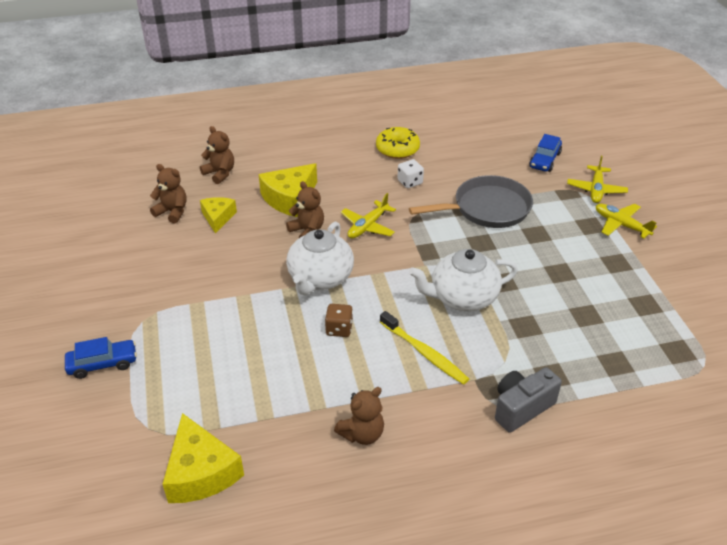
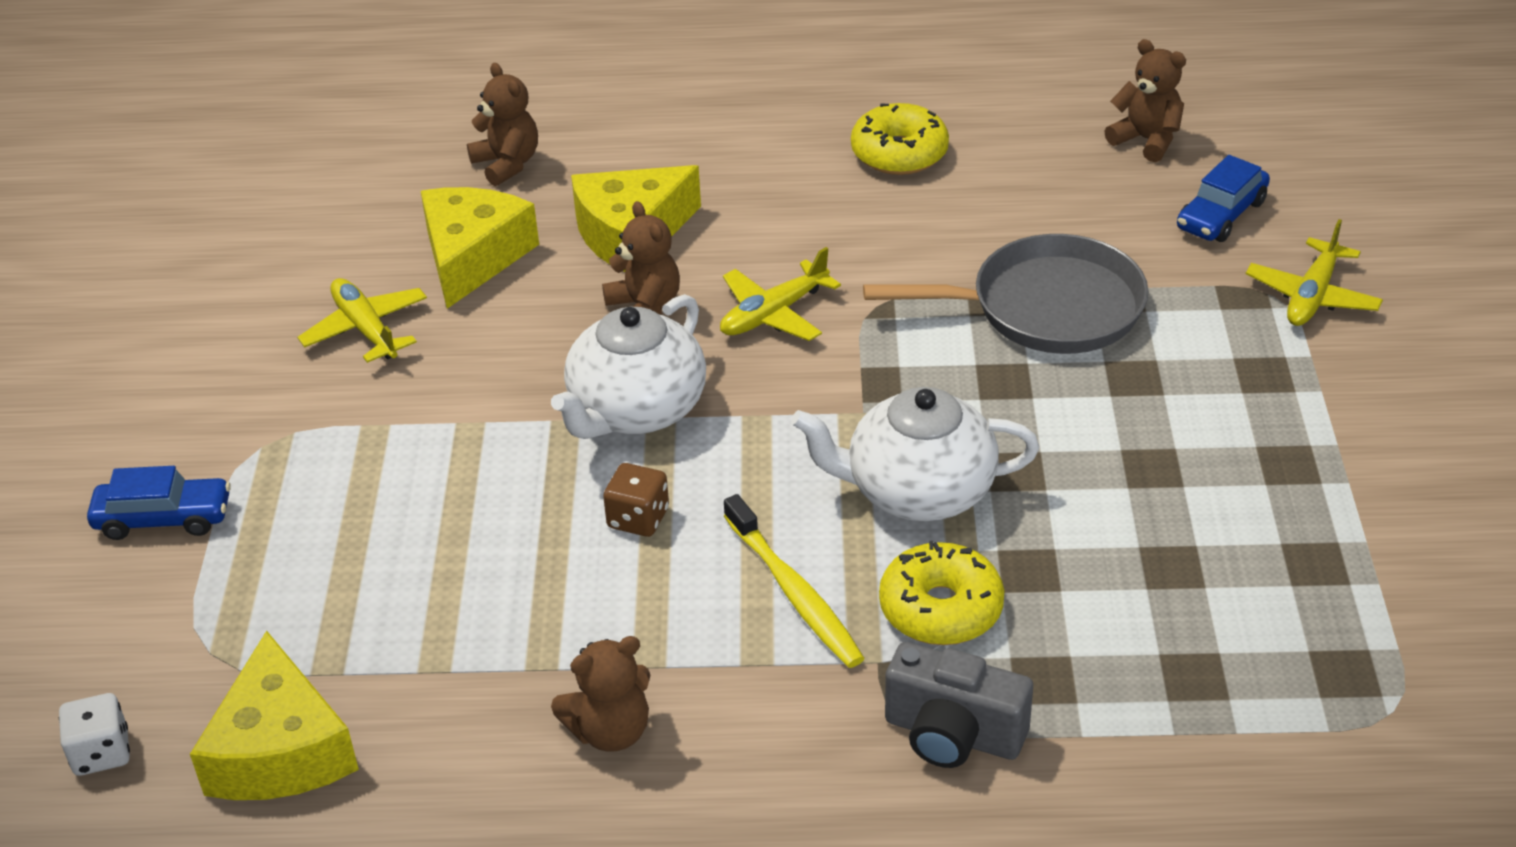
camera: 15 degrees right, 0 degrees up
brown teddy bear [150,164,187,223] -> brown teddy bear moved to [1104,39,1186,162]
yellow cheese [200,197,237,233] -> yellow cheese [421,187,539,309], size x1.60
white dice [398,159,424,188] -> white dice moved to [59,693,130,776]
grey camera [495,367,562,433] -> grey camera turned 135 degrees counterclockwise [885,642,1033,768]
yellow plane [596,204,657,239] -> yellow plane moved to [297,278,427,363]
none -> yellow donut [879,541,1004,645]

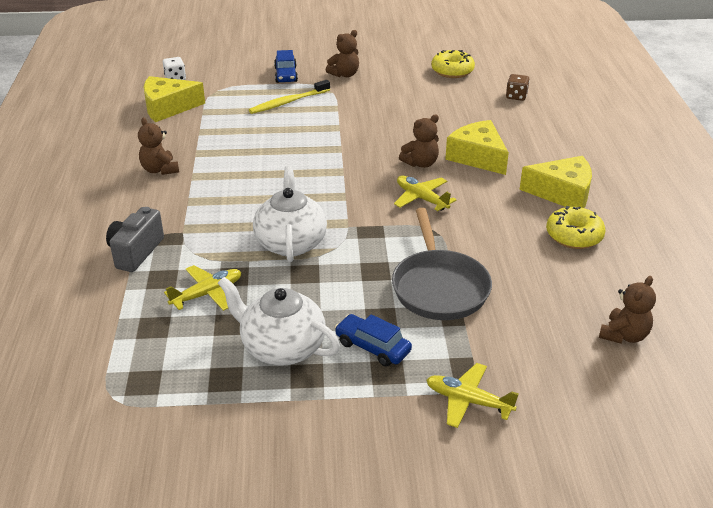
camera: 85 degrees right, 5 degrees down
yellow plane [297,278,427,363] -> yellow plane moved to [164,265,241,311]
yellow cheese [421,187,539,309] -> yellow cheese moved to [519,156,592,208]
brown teddy bear [467,63,538,186] -> brown teddy bear moved to [326,30,359,77]
white teapot [551,294,706,439] -> white teapot moved to [218,277,340,366]
brown dice [603,463,669,537] -> brown dice moved to [506,74,530,101]
yellow toothbrush [724,494,865,668] -> yellow toothbrush moved to [249,80,330,114]
yellow donut [879,541,1004,645] -> yellow donut moved to [431,50,475,78]
blue car [1177,155,1270,242] -> blue car moved to [334,314,412,367]

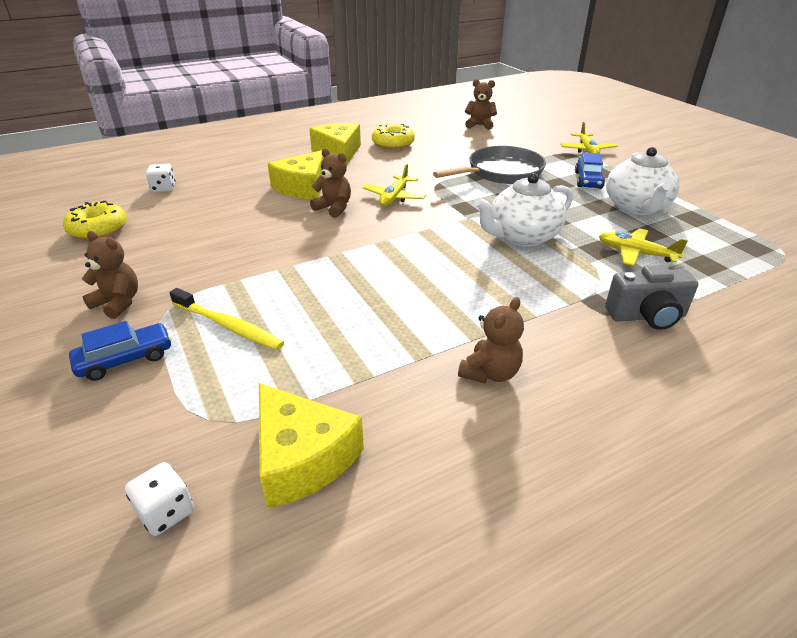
camera: 115 degrees left, 0 degrees up
brown dice [506,74,530,101] -> white dice [146,164,176,192]

